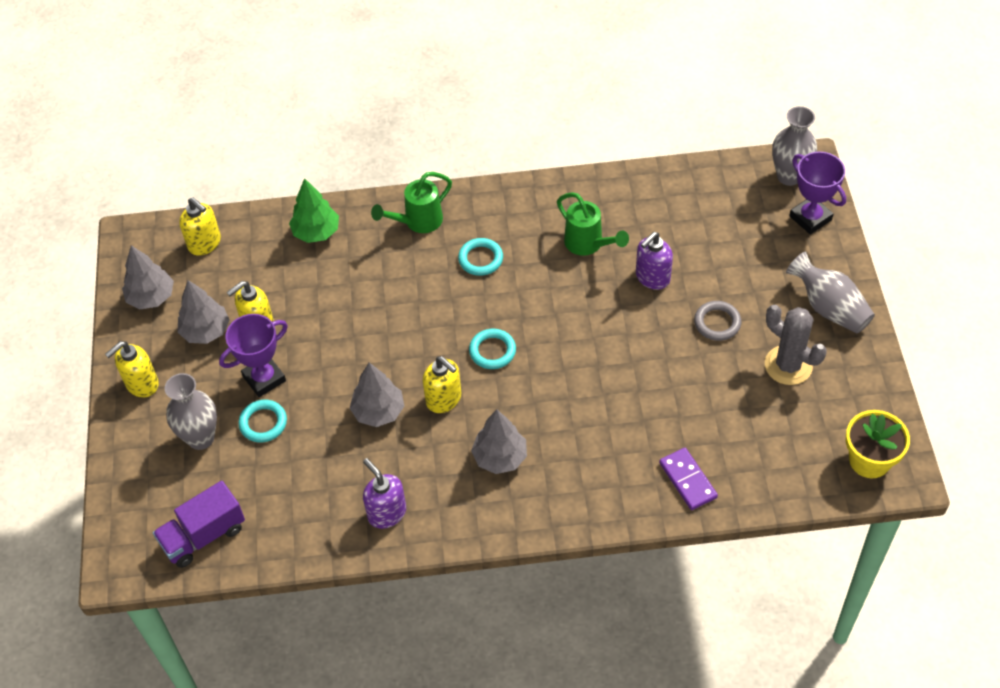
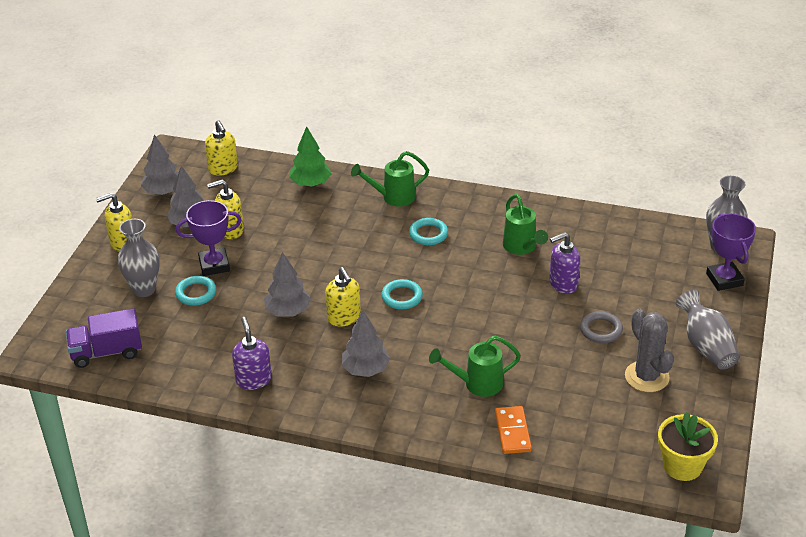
camera: 20 degrees right, 15 degrees down
purple domino [659,448,718,510] -> orange domino [495,406,532,454]
none -> green watering can [429,336,521,397]

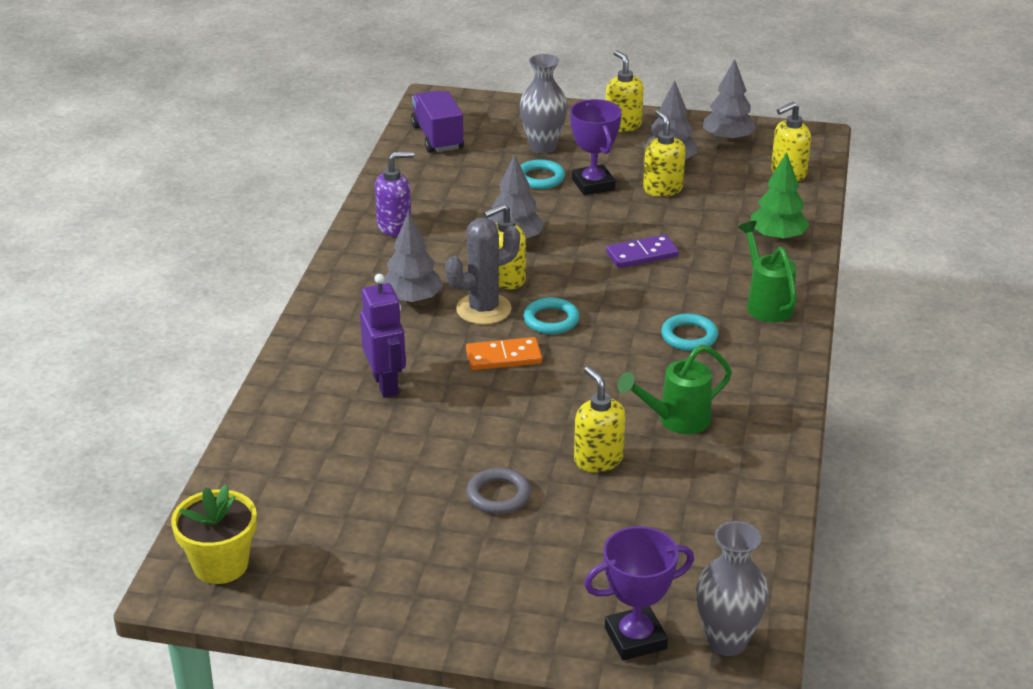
camera: 85 degrees right, 5 degrees down
green watering can [429,336,521,397] -> purple robot [360,274,406,398]
orange domino [495,406,532,454] -> orange domino moved to [466,337,542,370]
purple soap dispenser [549,232,581,294] -> yellow soap dispenser [574,366,625,473]
grey cactus [625,309,674,392] -> grey cactus moved to [445,218,520,325]
grey vase [676,290,740,370] -> none
none -> purple domino [606,235,679,268]

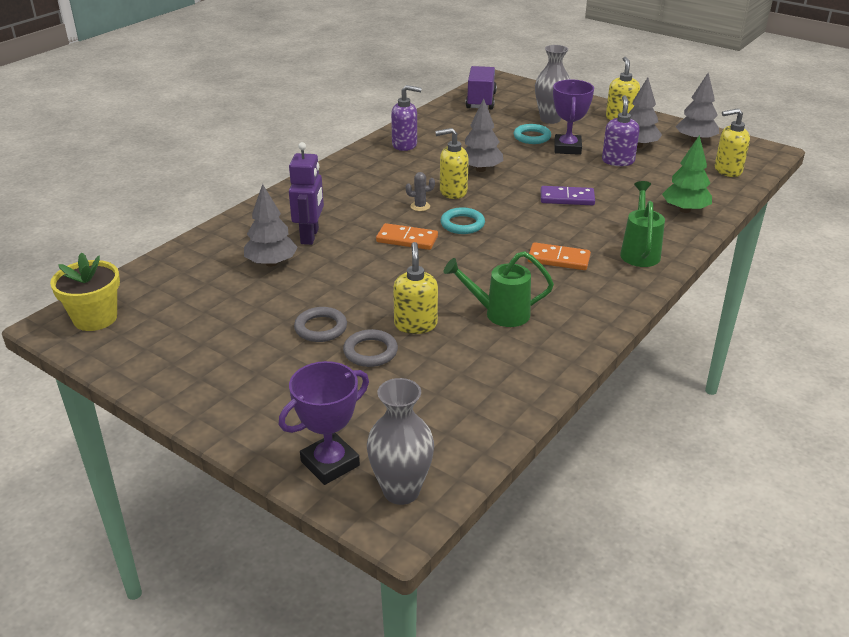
camera: 25 degrees right, 0 degrees up
grey tree [382,212,443,304] -> grey tree moved to [244,184,298,267]
grey cactus [445,218,520,325] -> grey cactus [406,172,435,211], size x0.46
purple trophy [584,526,694,660] -> purple trophy turned 45 degrees counterclockwise [279,361,369,485]
yellow soap dispenser [643,110,686,197] -> purple soap dispenser [602,95,639,166]
turquoise ring [661,313,718,351] -> orange domino [528,242,591,270]
none -> grey ring [343,329,398,367]

